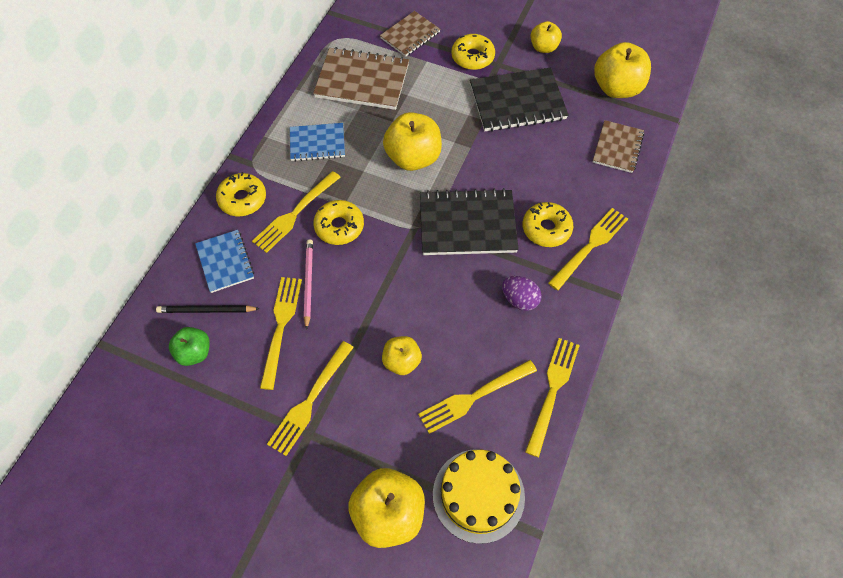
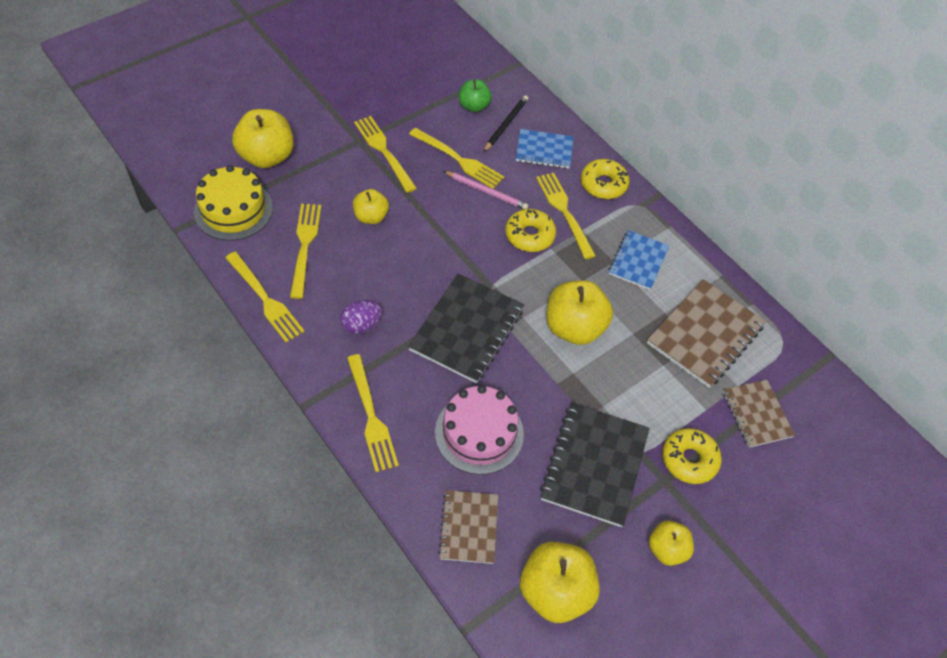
camera: 115 degrees right, 5 degrees down
yellow donut [523,202,573,247] -> none
brown notebook [593,120,644,173] -> brown notebook turned 45 degrees clockwise [438,490,498,564]
none -> pink cake [435,385,524,475]

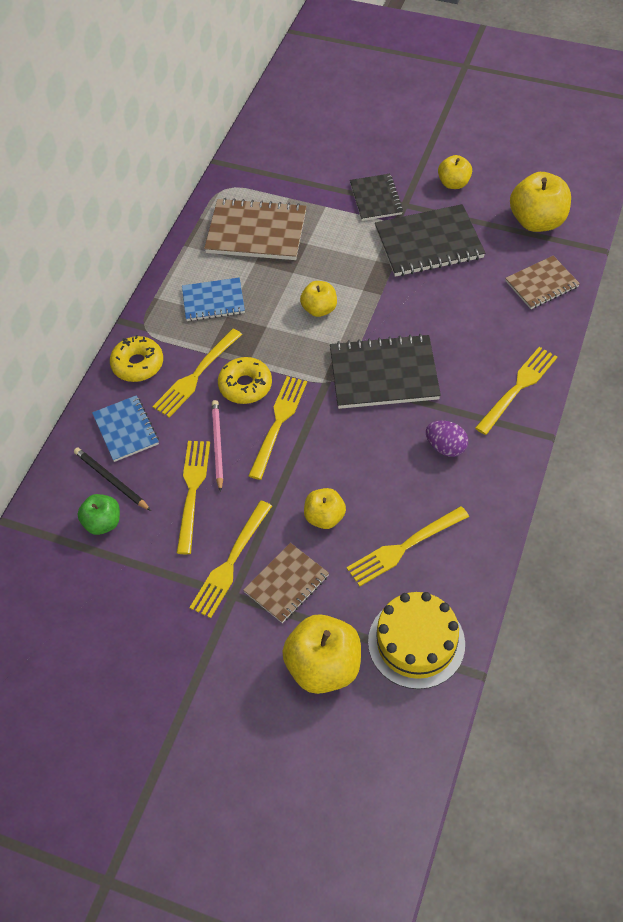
camera: 115 degrees left, 0 degrees up
yellow fork [225,252,305,342] -> yellow fork moved to [248,376,307,480]
pink cake [435,385,524,475] -> none
black pencil [483,95,528,152] -> black pencil turned 45 degrees clockwise [74,448,151,511]
yellow apple [546,280,613,345] -> yellow apple [300,281,337,317], size x0.59
yellow donut [662,428,722,484] -> black notebook [350,174,403,221]
brown notebook [723,380,795,448] -> brown notebook moved to [243,543,329,623]

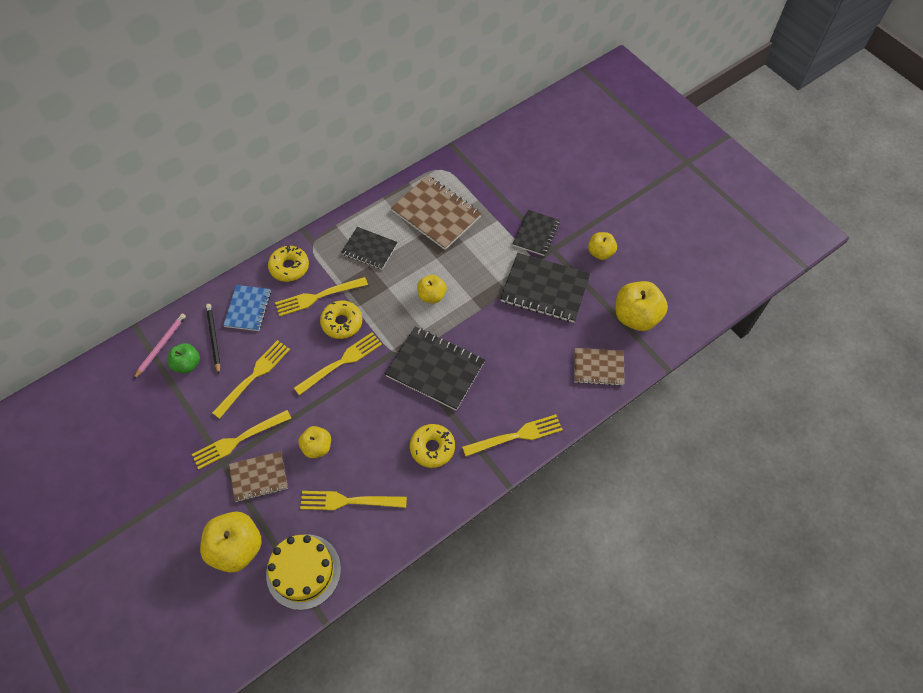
camera: 30 degrees right, 5 degrees up
blue notebook [182,277,245,321] -> black notebook [341,227,398,270]
pink pencil [212,400,223,492] -> pink pencil moved to [133,313,186,380]
purple egg [426,420,468,457] -> yellow donut [410,424,455,468]

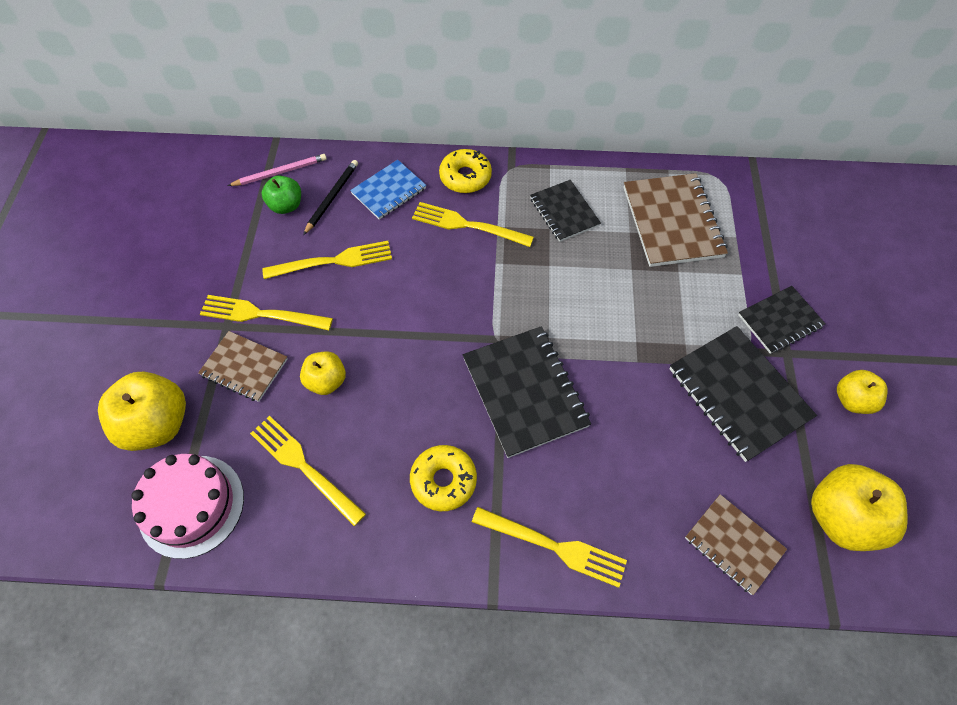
camera: 40 degrees right, 0 degrees up
yellow cake [266,534,341,610] -> pink cake [131,454,244,559]
yellow fork [294,333,382,396] -> none
yellow donut [320,301,362,339] -> none
yellow apple [417,275,446,303] -> none

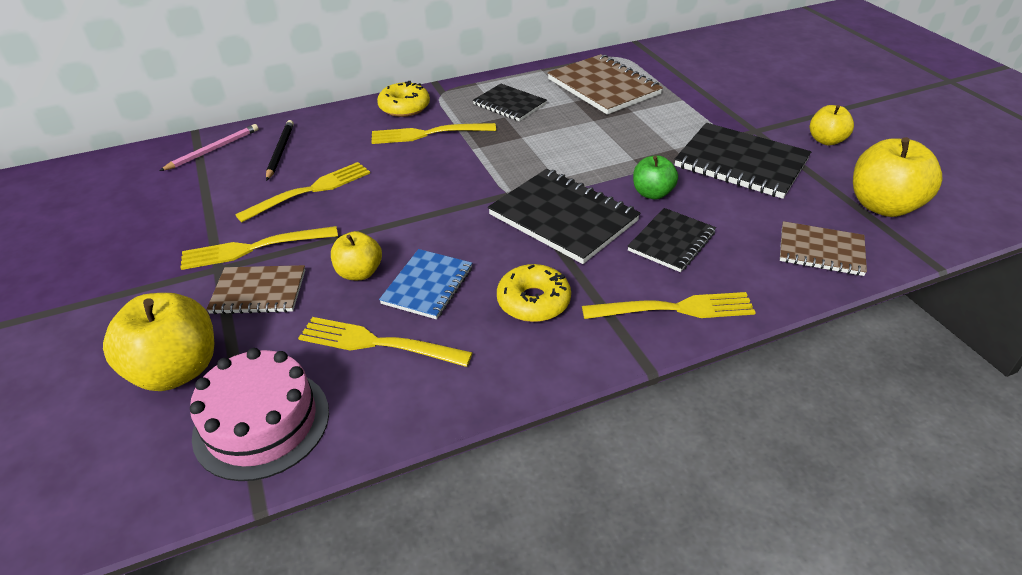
camera: 25 degrees left, 20 degrees down
green apple [262,175,301,214] -> green apple moved to [633,155,678,199]
blue notebook [350,160,426,220] -> blue notebook moved to [379,249,472,319]
black notebook [738,286,826,354] -> black notebook moved to [627,208,716,272]

